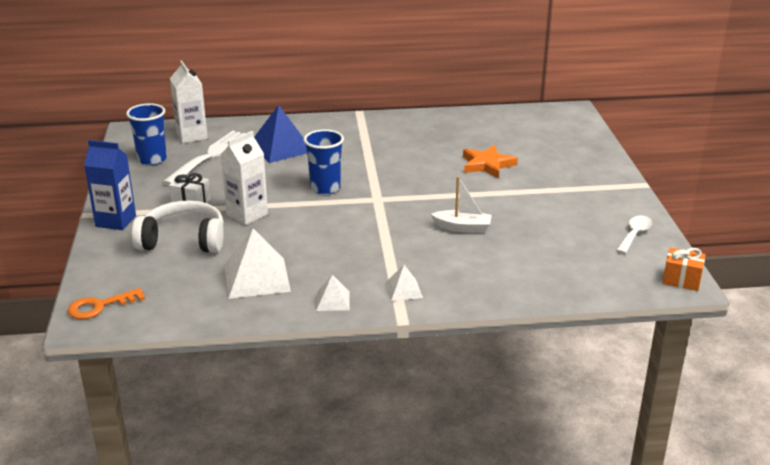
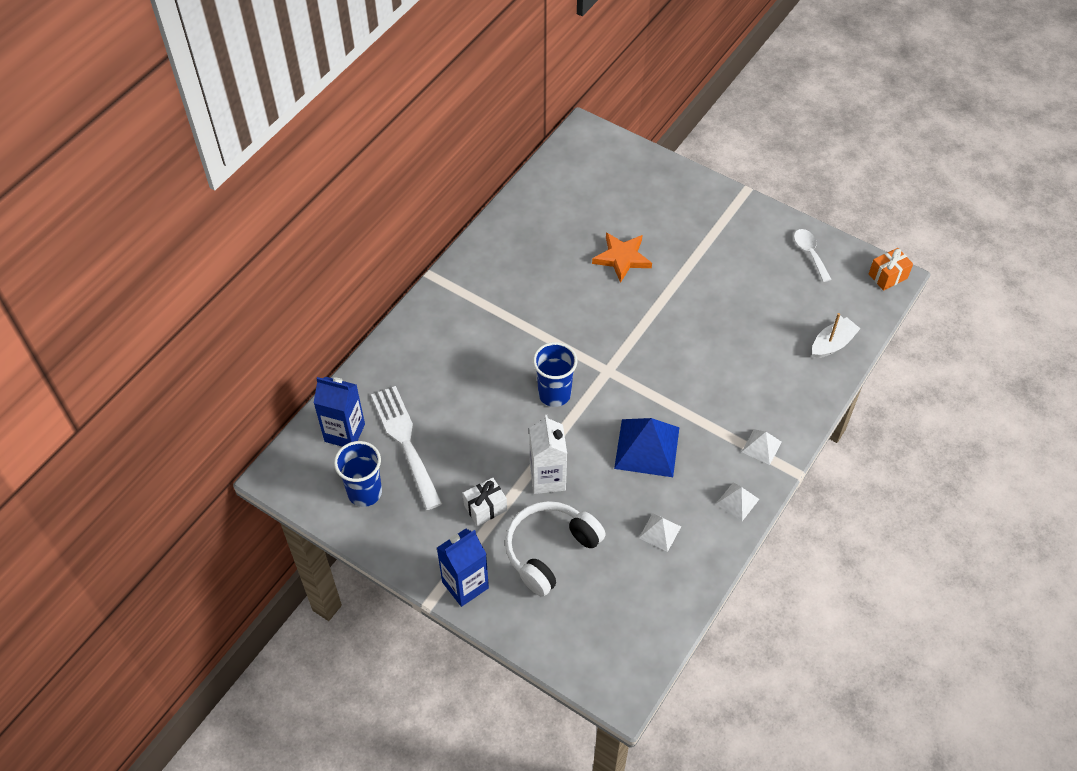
camera: 50 degrees left, 25 degrees up
orange key [68,288,145,319] -> none
white carton [170,60,208,143] -> blue carton [314,377,365,447]
white pyramid [225,229,291,299] -> white pyramid [639,513,681,552], size x0.52
blue pyramid [254,105,307,163] -> blue pyramid moved to [614,418,679,477]
white boat [431,177,492,233] -> white boat moved to [812,313,861,358]

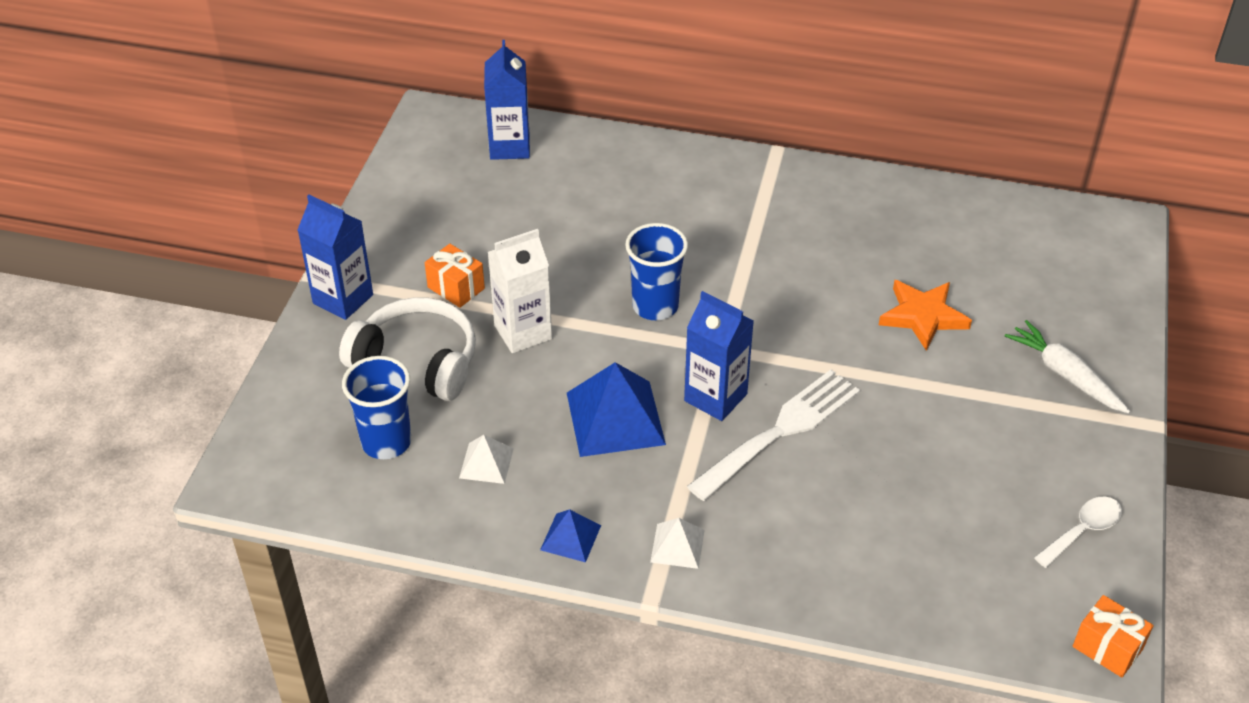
camera: 70 degrees right, 10 degrees down
blue cup [334,441,382,507] -> blue cup moved to [342,356,411,459]
white fork [371,386,442,510] -> white fork moved to [687,370,860,501]
white gift [463,478,507,526] -> orange gift [425,244,485,308]
white pyramid [716,483,759,521] -> blue pyramid [540,509,601,562]
white boat [812,313,861,358] -> none
none -> blue carton [684,291,754,421]
none -> white carrot [1005,320,1130,414]

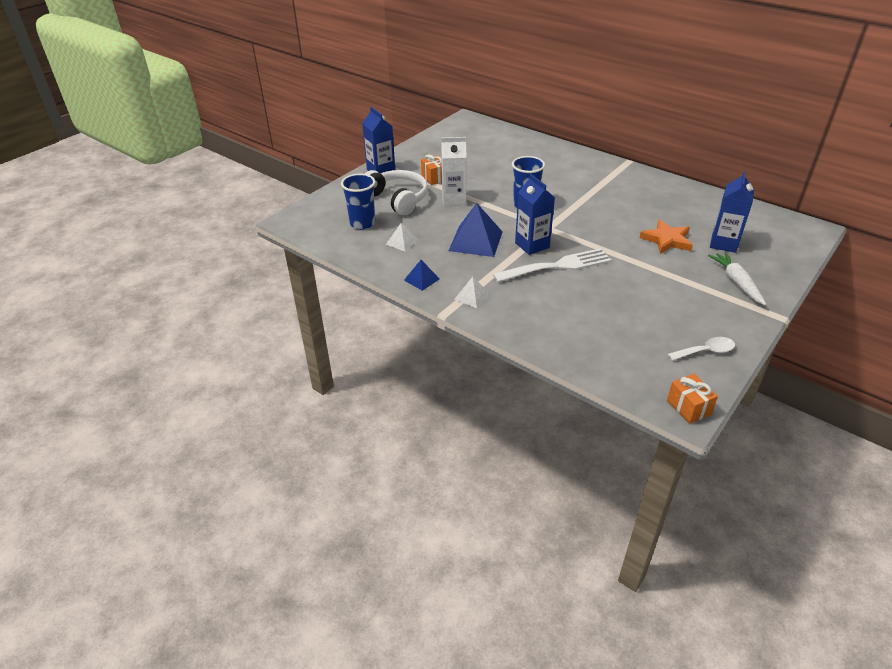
camera: 25 degrees right, 5 degrees down
blue carton [484,40,530,160] -> blue carton moved to [710,171,754,253]

